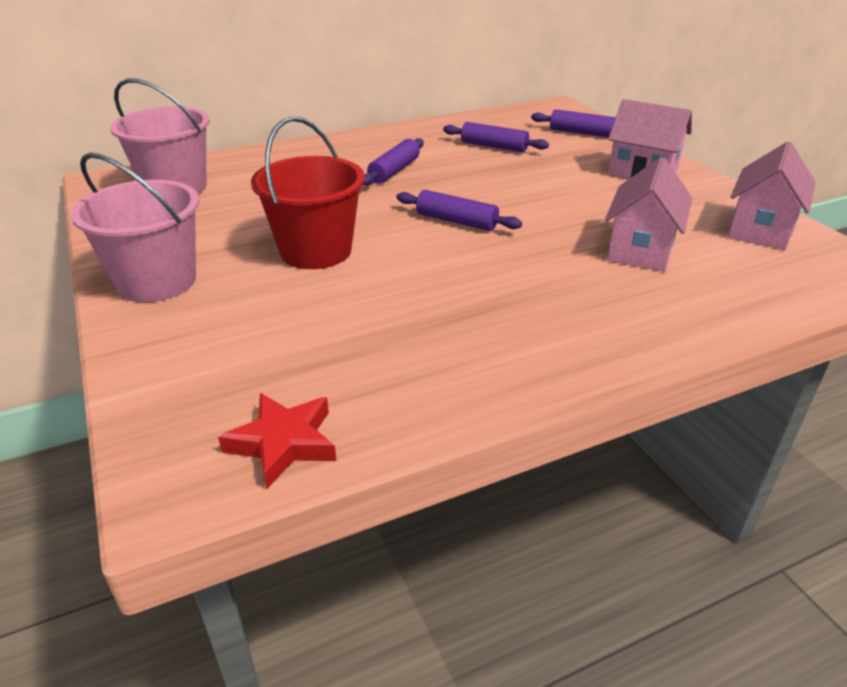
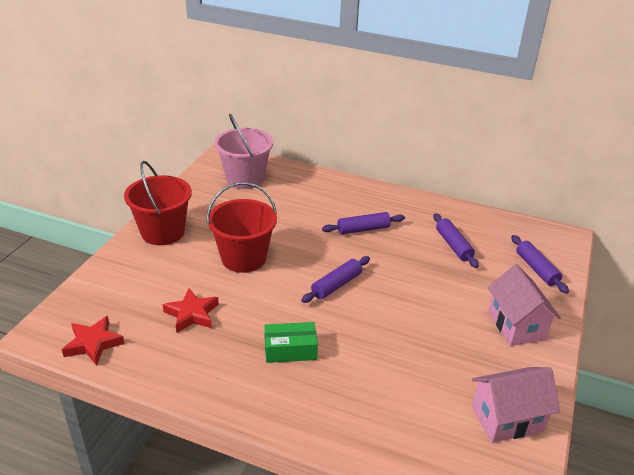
camera: 45 degrees right, 0 degrees up
pink bucket [71,152,199,302] -> red bucket [124,161,192,245]
purple rolling pin [396,190,522,231] -> purple rolling pin turned 60 degrees clockwise [301,256,370,303]
pink house [605,157,692,272] -> none
none -> red star [163,288,219,333]
none -> green box [264,322,318,363]

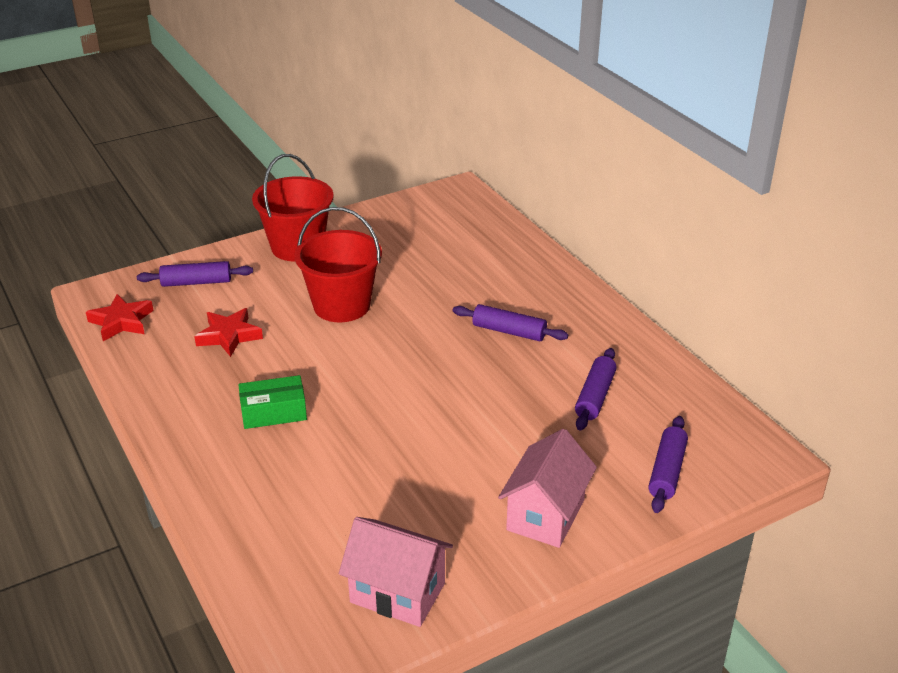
camera: 40 degrees right, 0 degrees up
pink bucket [215,114,273,189] -> none
green box [264,322,318,363] -> green box turned 45 degrees counterclockwise [238,375,307,429]
purple rolling pin [301,256,370,303] -> purple rolling pin moved to [137,261,253,287]

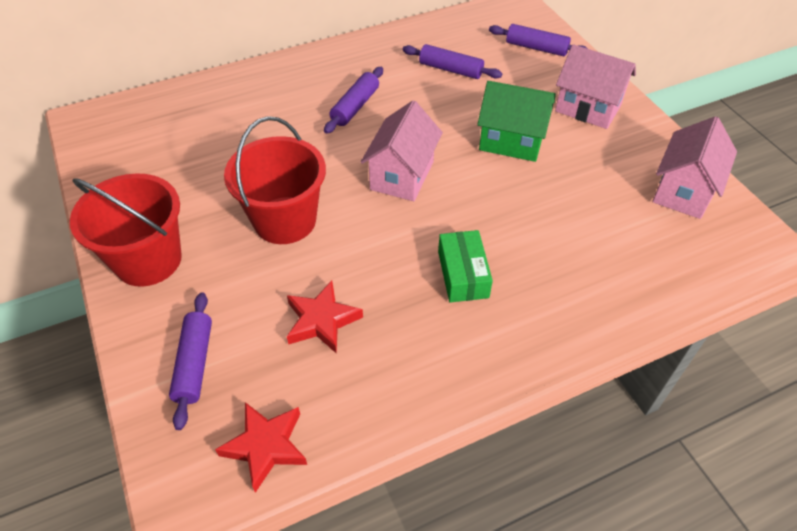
camera: 85 degrees left, 15 degrees up
none -> pink house [361,100,443,201]
none -> green house [477,81,556,162]

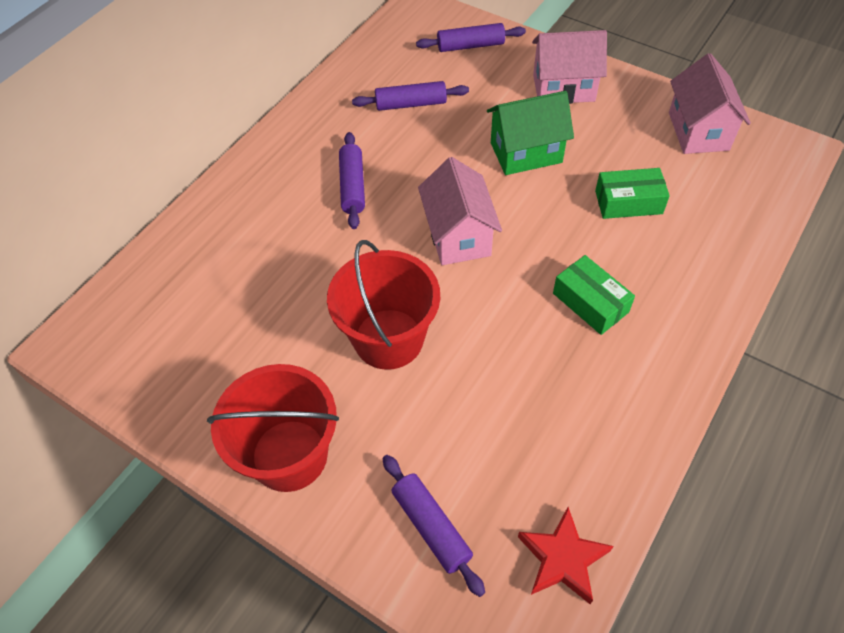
camera: 30 degrees left, 5 degrees up
red star [287,281,363,354] -> none
none -> green box [595,168,670,219]

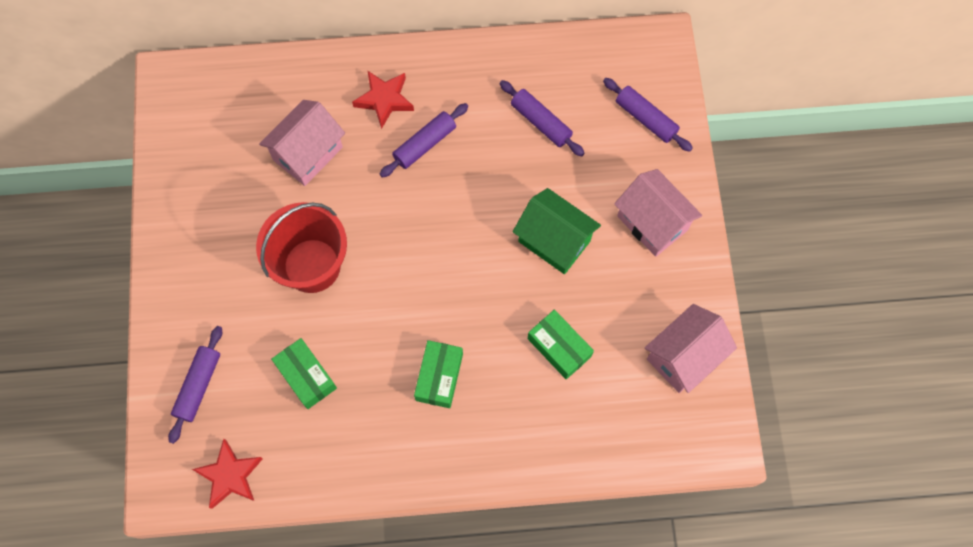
camera: 50 degrees right, 15 degrees up
red bucket [207,364,339,492] -> none
pink house [418,157,502,265] -> pink house moved to [259,100,345,186]
none -> green box [271,338,337,409]
none -> red star [352,70,414,129]

